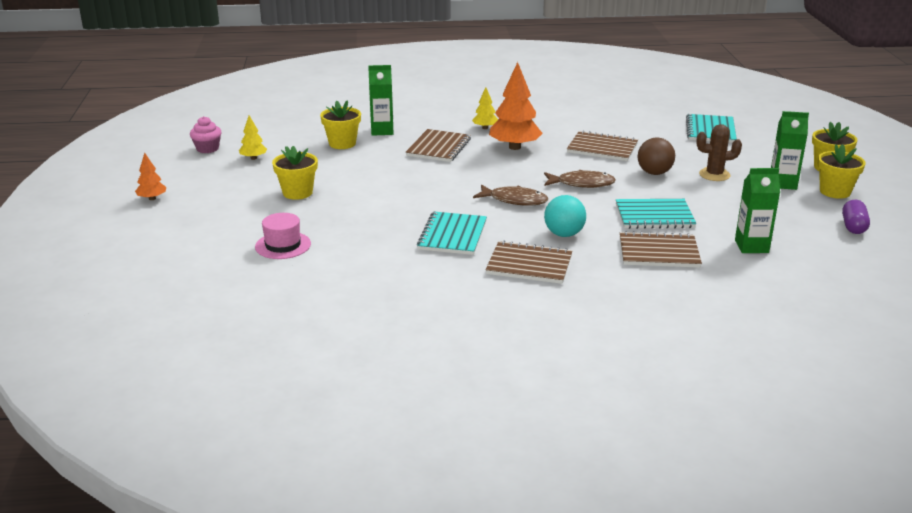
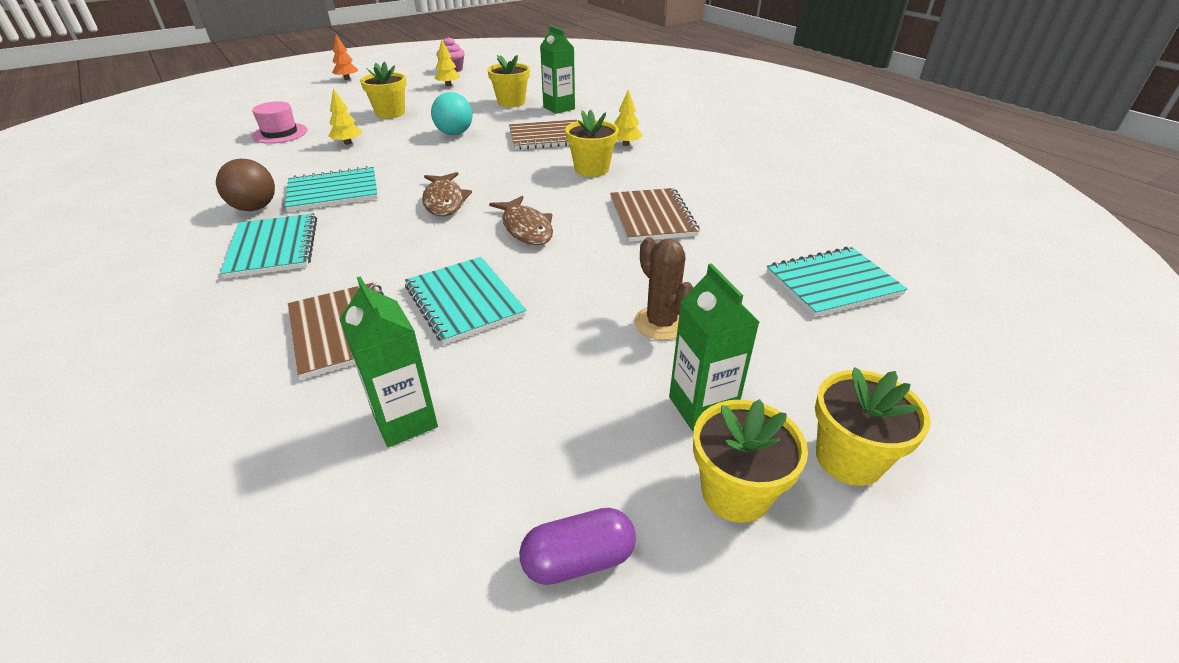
camera: 60 degrees right, 10 degrees up
brown notebook [485,241,572,284] -> turquoise notebook [220,213,317,279]
orange tree [489,62,543,150] -> yellow flower pot [565,110,619,177]
turquoise ball [544,195,586,237] -> turquoise ball moved to [431,92,472,135]
brown ball [638,138,675,175] -> brown ball moved to [216,159,275,211]
none -> yellow tree [328,89,362,145]

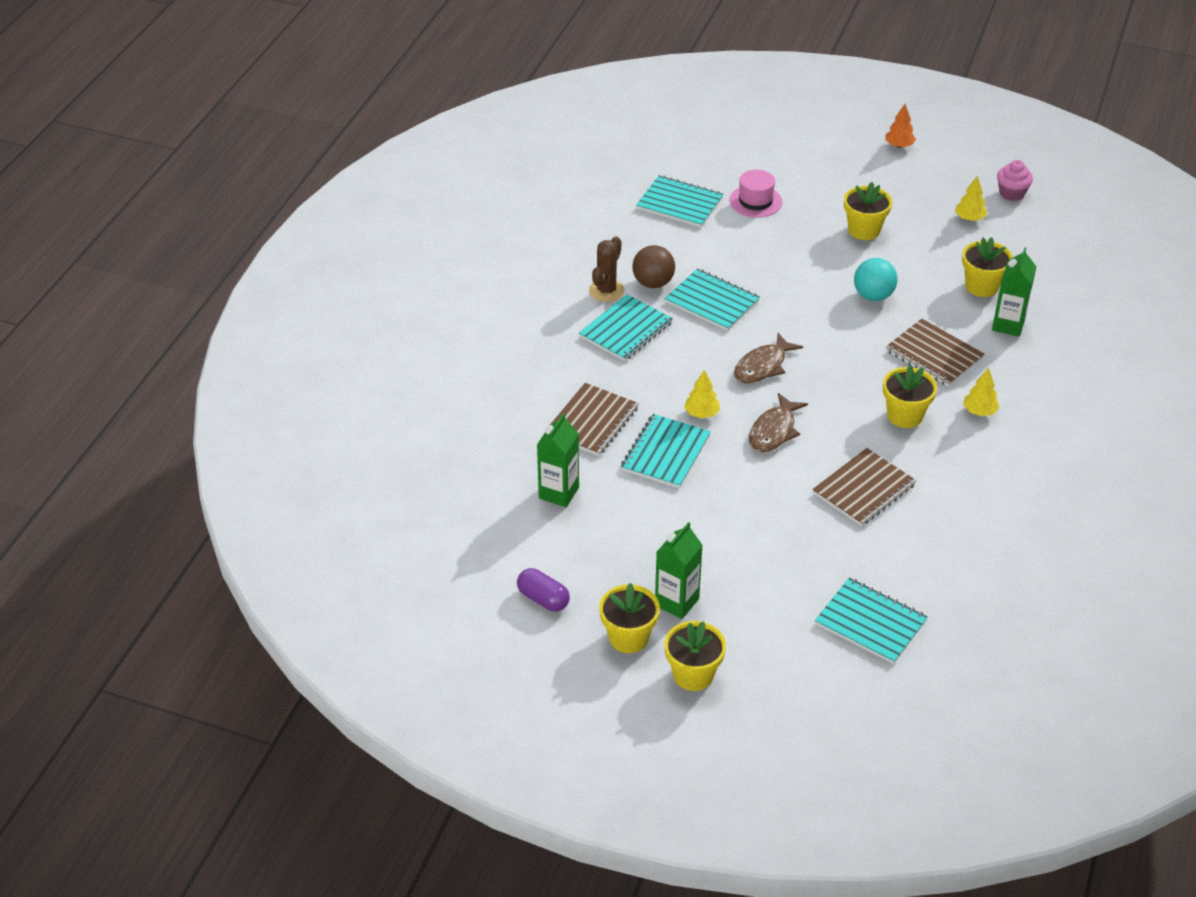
camera: 55 degrees right, 5 degrees up
yellow tree [328,89,362,145] -> yellow tree moved to [684,370,720,418]
brown cactus [634,237,693,340] -> brown cactus moved to [589,236,624,302]
none -> turquoise notebook [636,175,723,227]

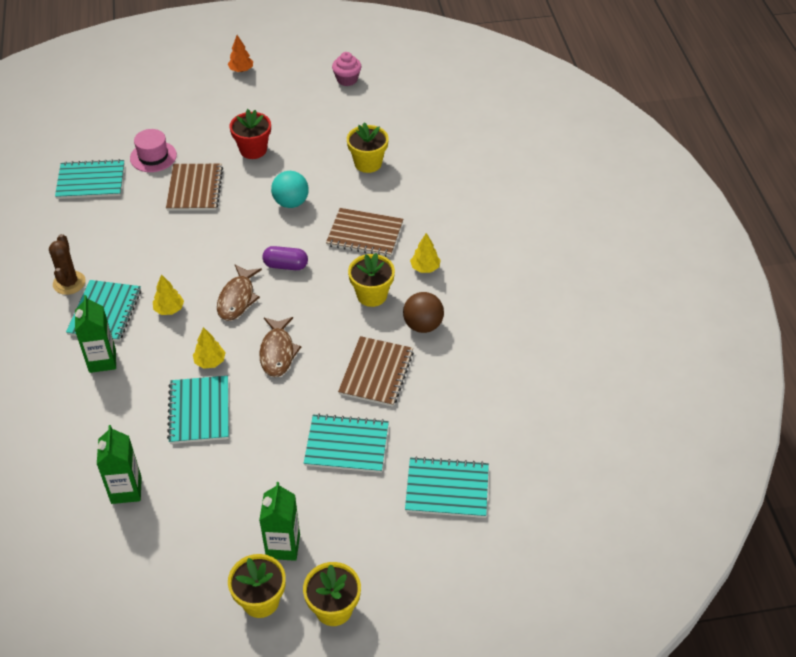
camera: 30 degrees left, 5 degrees up
purple capsule [517,568,570,611] -> purple capsule moved to [262,246,308,270]
brown notebook [550,383,639,456] -> brown notebook moved to [166,164,223,211]
brown ball [632,245,675,288] -> brown ball moved to [403,292,444,333]
turquoise notebook [665,269,760,331] -> turquoise notebook moved to [304,414,389,473]
yellow flower pot [844,182,892,240] -> red flower pot [229,109,271,159]
yellow tree [955,175,987,221] -> yellow tree moved to [153,274,184,315]
green carton [992,248,1036,337] -> green carton moved to [75,295,116,373]

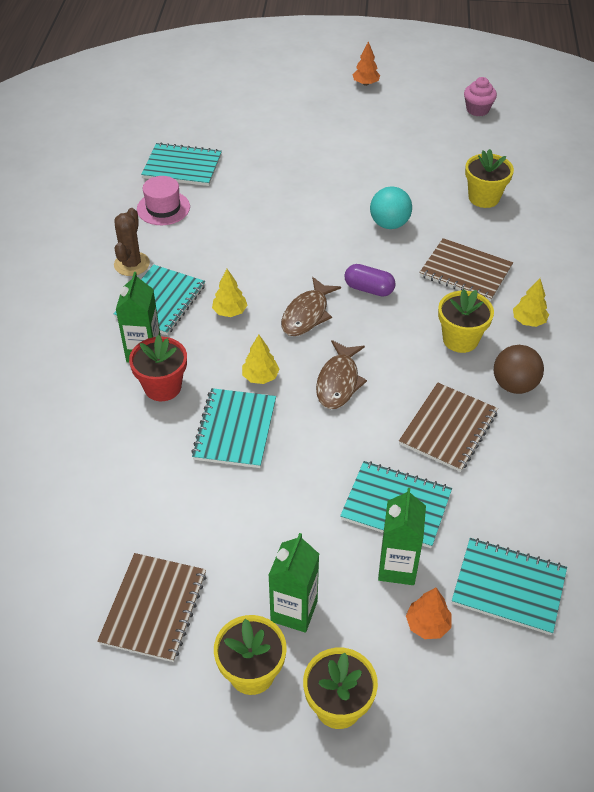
camera: 15 degrees right, 0 degrees up
green carton [97,425,142,504] -> green carton moved to [378,488,426,585]
pink hat [130,129,177,172] -> pink hat moved to [137,176,190,225]
brown notebook [166,164,223,211] -> brown notebook moved to [97,553,206,662]
red flower pot [229,109,271,159] -> red flower pot moved to [129,335,187,401]
none -> orange tree [406,588,452,639]

